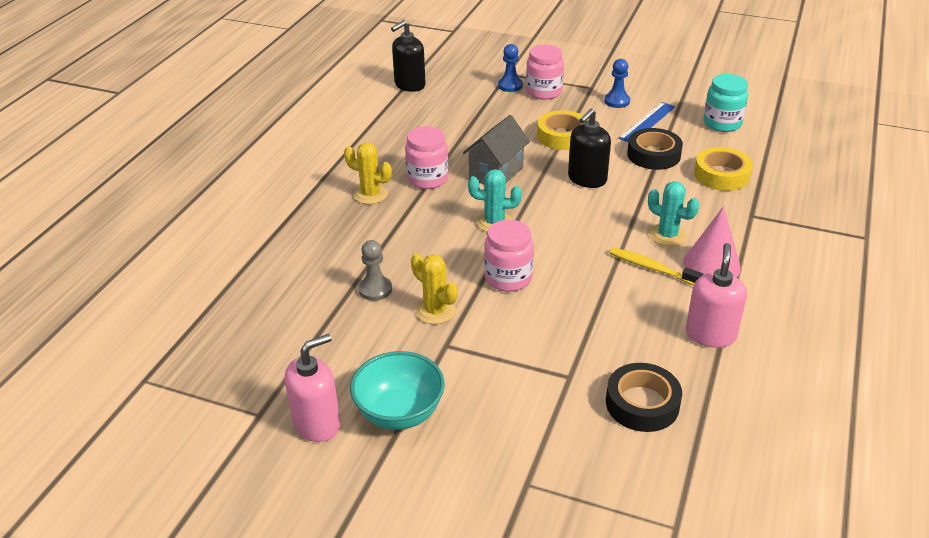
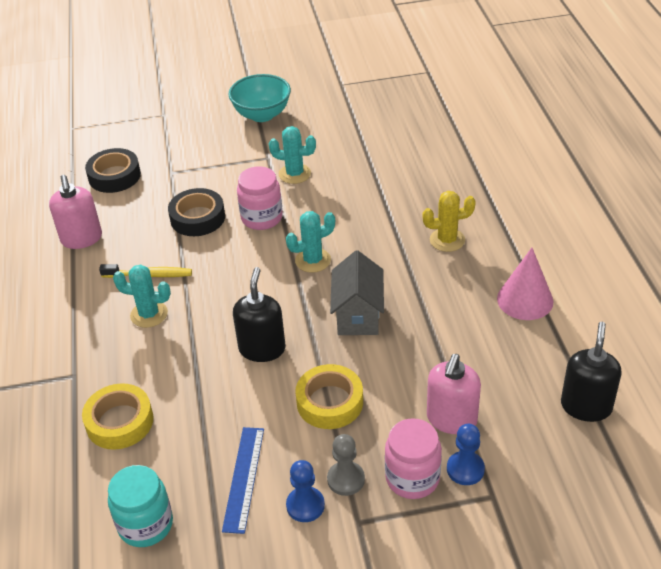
camera: 150 degrees right, 5 degrees up
pink soap dispenser [285,334,341,442] -> pink soap dispenser moved to [427,354,481,434]
grey pawn [358,240,392,301] -> grey pawn moved to [327,434,365,496]
pink jar [405,126,449,189] -> none
yellow cactus [411,253,458,324] -> turquoise cactus [269,126,316,184]
black tape [627,128,683,170] -> black tape moved to [168,188,225,236]
pink cone [683,206,741,277] -> pink cone moved to [497,248,553,320]

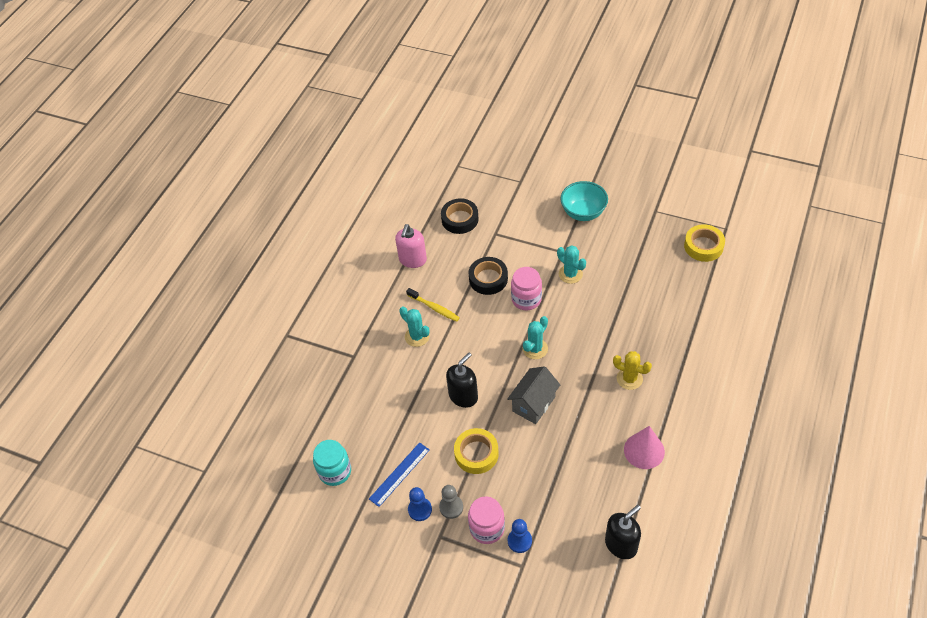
camera: 35 degrees right, 10 degrees up
yellow tape [82,383,153,450] -> yellow tape moved to [684,224,725,262]
turquoise cactus [286,211,335,273] -> turquoise cactus turned 60 degrees counterclockwise [523,316,548,359]
pink soap dispenser [427,354,481,434] -> none

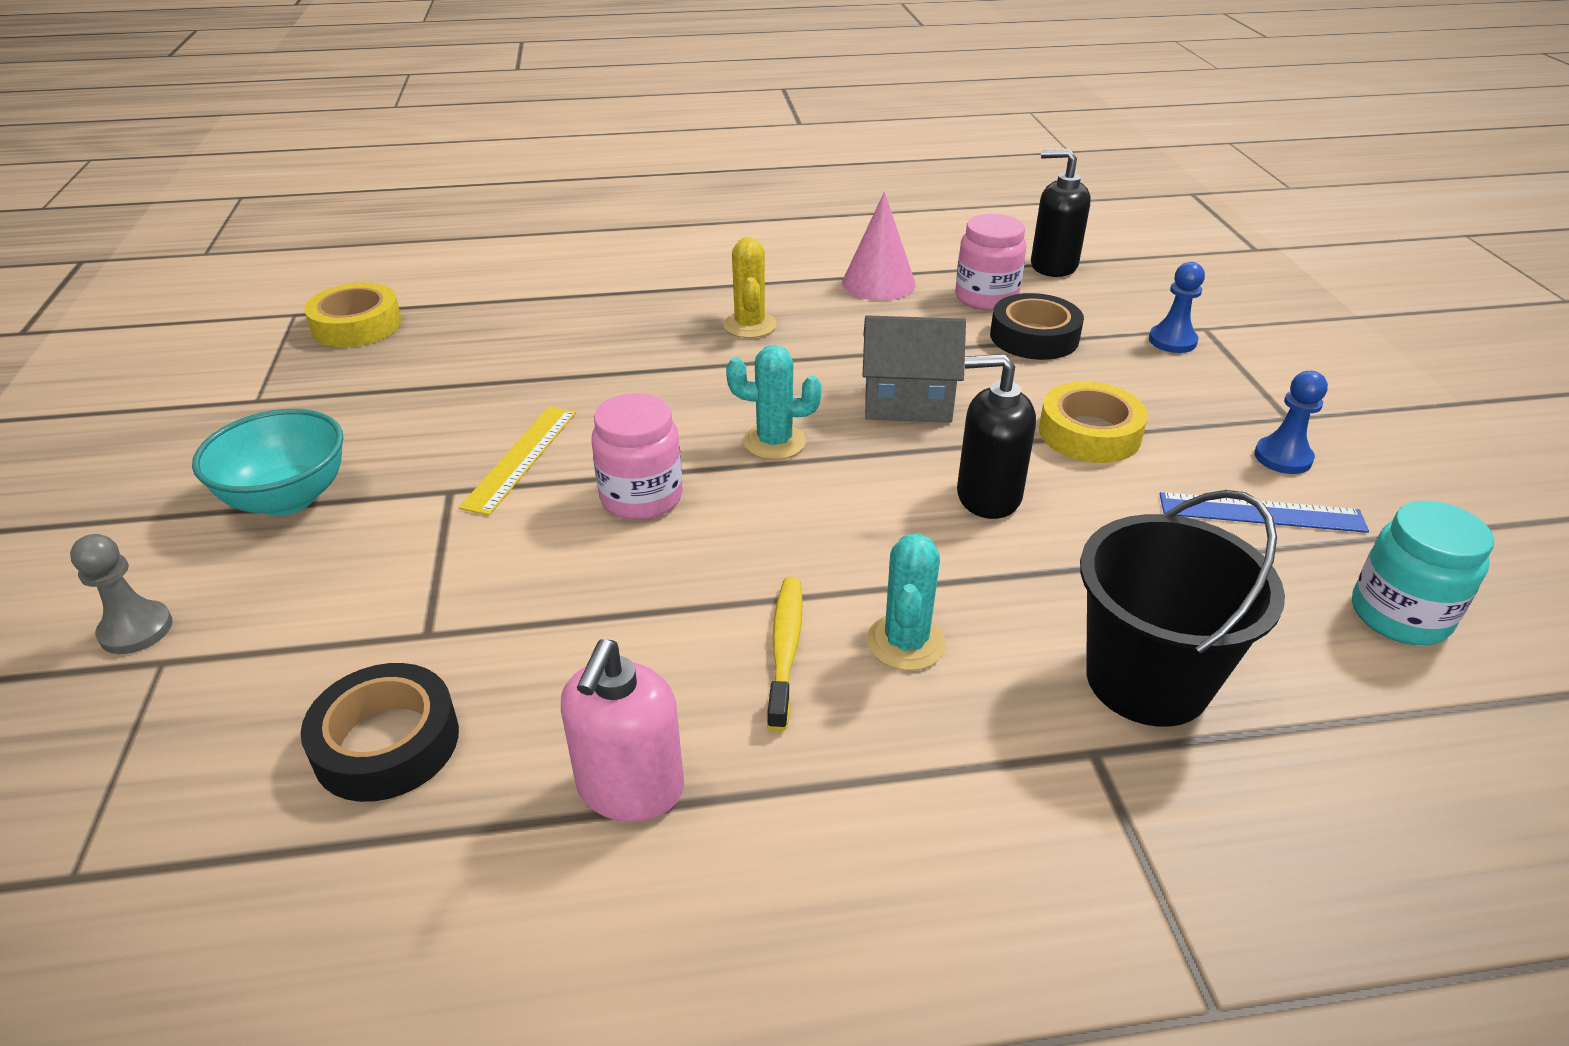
camera: 125 degrees left, 15 degrees down
pink soap dispenser [395,224,427,268] -> pink soap dispenser turned 120 degrees clockwise [561,639,684,822]
grey pawn [439,485,463,519] -> grey pawn moved to [70,534,173,654]
pink jar [468,496,505,544] -> pink jar moved to [955,214,1026,311]
black tape [469,257,508,295] -> black tape moved to [990,293,1084,360]
turquoise cactus [557,245,586,284] -> yellow ruler [459,407,576,515]
none -> black bucket [1080,490,1285,727]

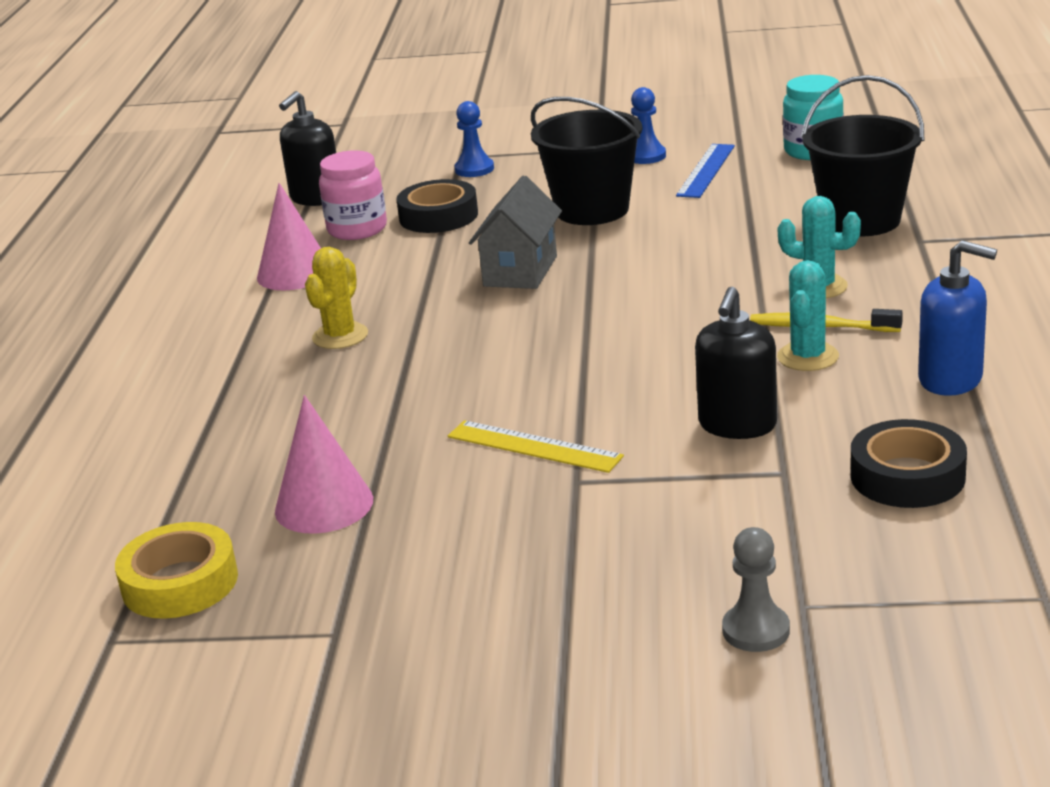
camera: 75 degrees left, 10 degrees down
turquoise bowl [192,409,343,516] -> none
pink soap dispenser [561,639,684,822] -> blue soap dispenser [918,240,997,396]
pink jar [592,393,683,520] -> none
yellow cactus [723,237,777,338] -> yellow cactus turned 75 degrees counterclockwise [305,247,368,349]
turquoise cactus [726,345,822,460] -> turquoise cactus moved to [777,260,839,371]
black soap dispenser [957,354,1036,519] -> black soap dispenser moved to [695,287,777,439]
yellow tape [1039,381,1148,463] -> black bucket [531,97,642,225]
none -> pink cone [275,395,373,534]

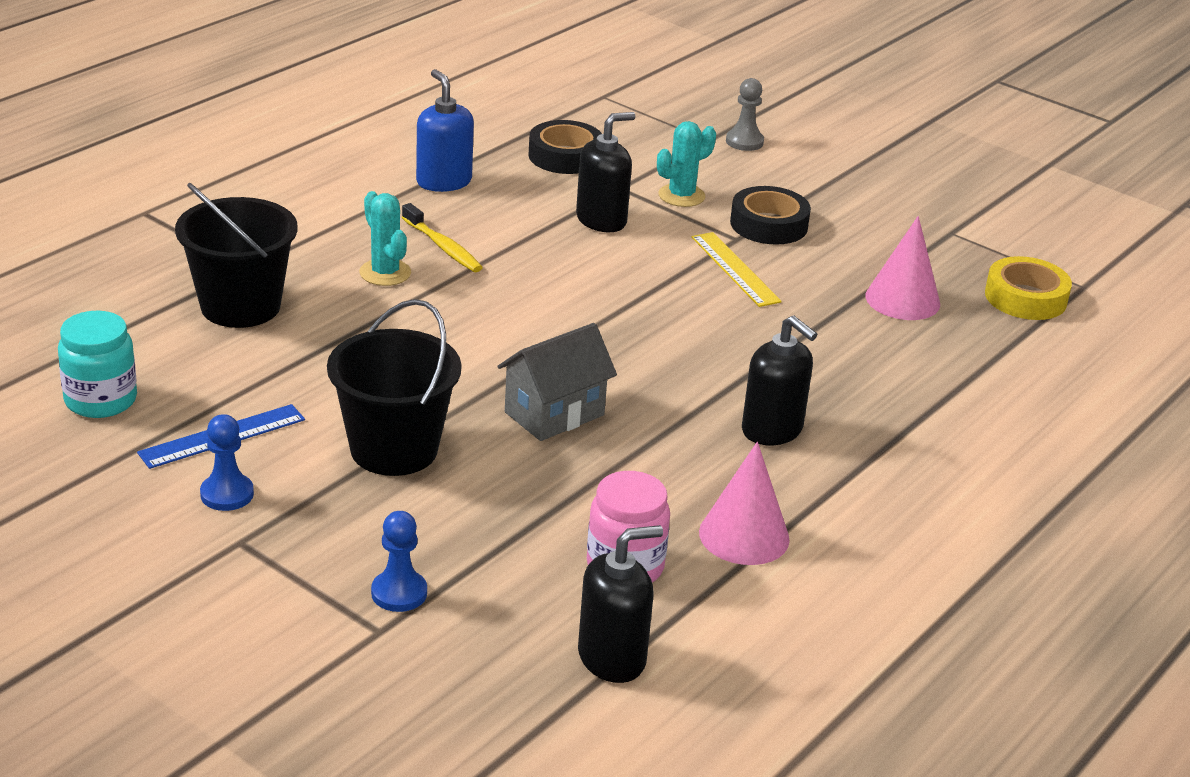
camera: 150 degrees left, 5 degrees up
yellow cactus [305,247,368,349] -> black soap dispenser [742,315,817,445]
black tape [397,179,478,233] -> black tape moved to [730,186,811,245]
turquoise cactus [777,260,839,371] -> turquoise cactus moved to [657,121,716,207]

